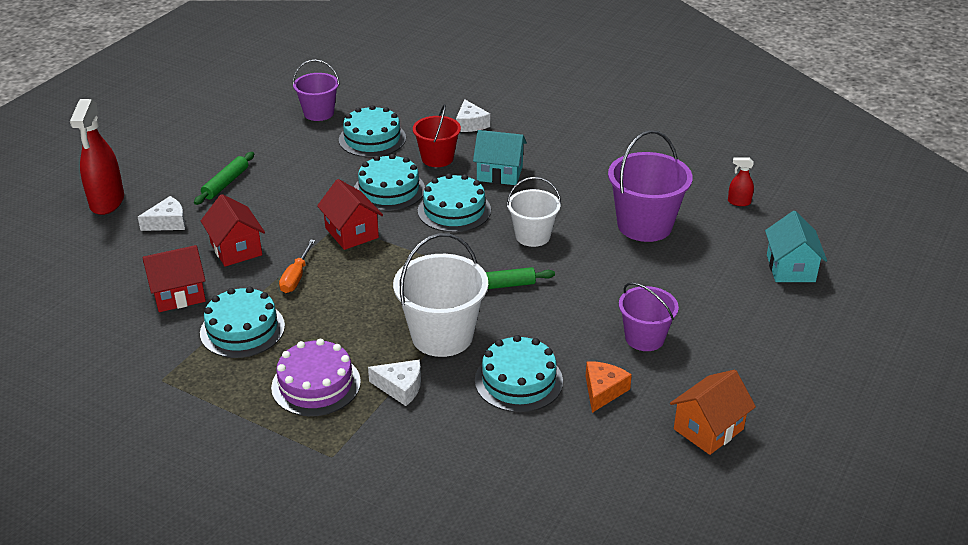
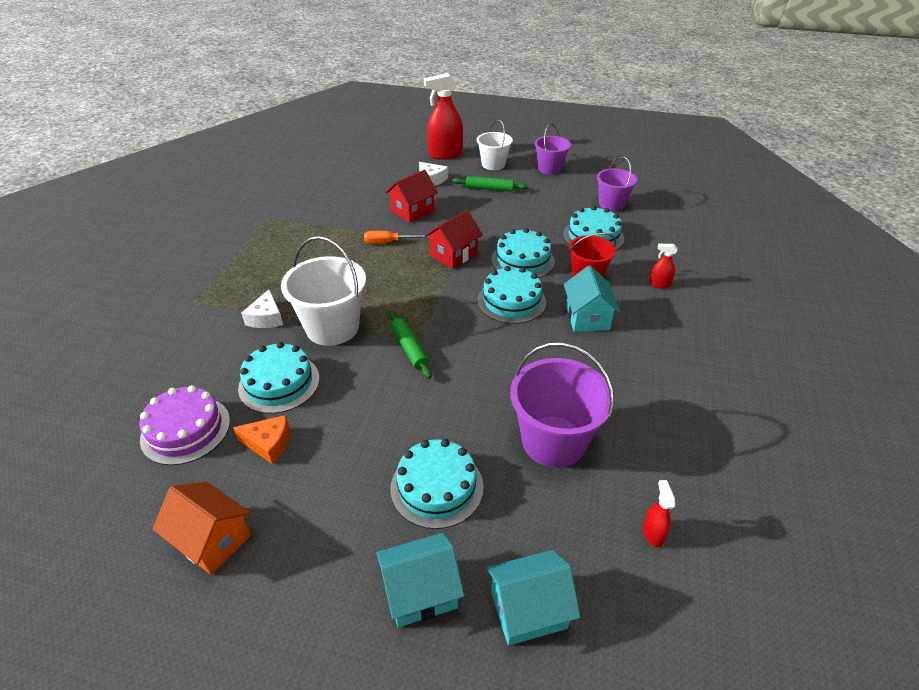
camera: 75 degrees right, 5 degrees up
red house [142,245,206,312] -> none
turquoise cake [200,287,285,358] -> turquoise cake moved to [391,439,484,529]
purple cake [271,339,361,416] -> purple cake moved to [139,385,230,465]
white cheese [456,99,490,132] -> red spray bottle [649,244,678,289]
white bucket [507,177,561,247] -> white bucket moved to [477,120,513,170]
purple bucket [619,282,679,351] -> purple bucket moved to [534,124,571,175]
none -> turquoise house [376,533,464,627]

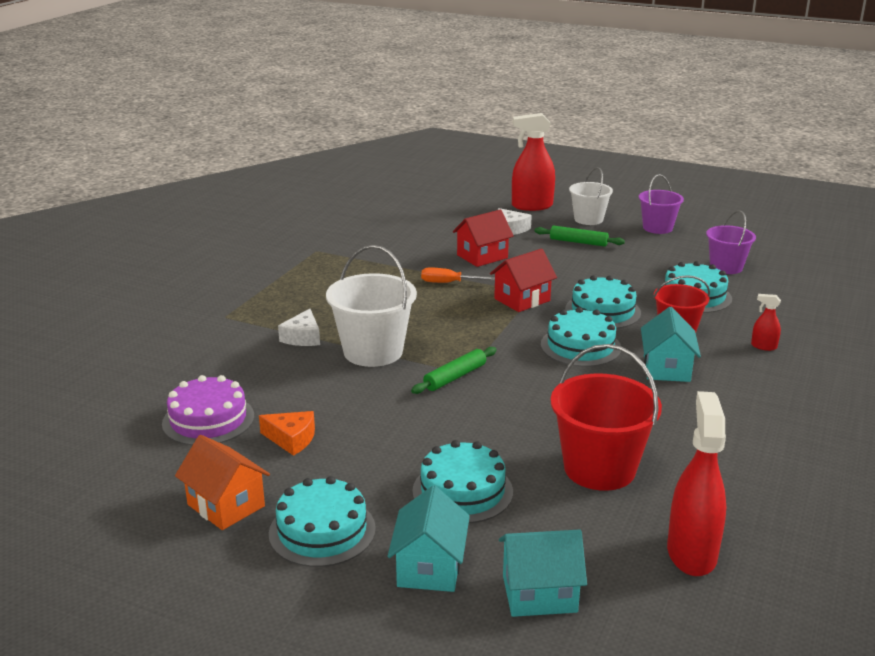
camera: 10 degrees right, 15 degrees down
turquoise cake [238,342,319,414] -> turquoise cake moved to [269,476,376,567]
turquoise house [376,533,464,627] -> turquoise house turned 75 degrees counterclockwise [387,486,470,592]
green rolling pin [389,311,432,379] -> green rolling pin turned 60 degrees clockwise [411,347,497,394]
purple bucket [510,342,614,468] -> red bucket [551,344,662,491]
red spray bottle [643,480,675,547] -> red spray bottle [667,391,726,576], size x2.18

